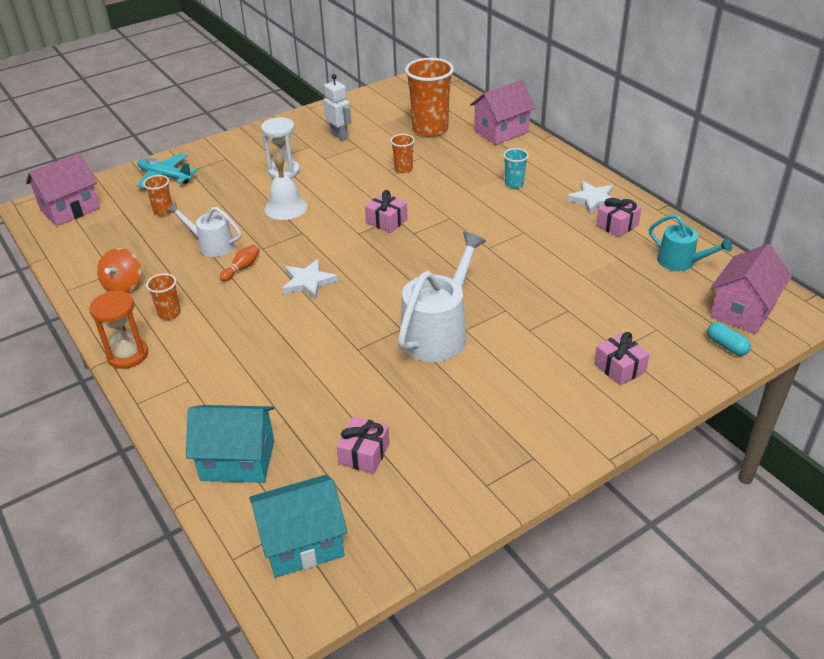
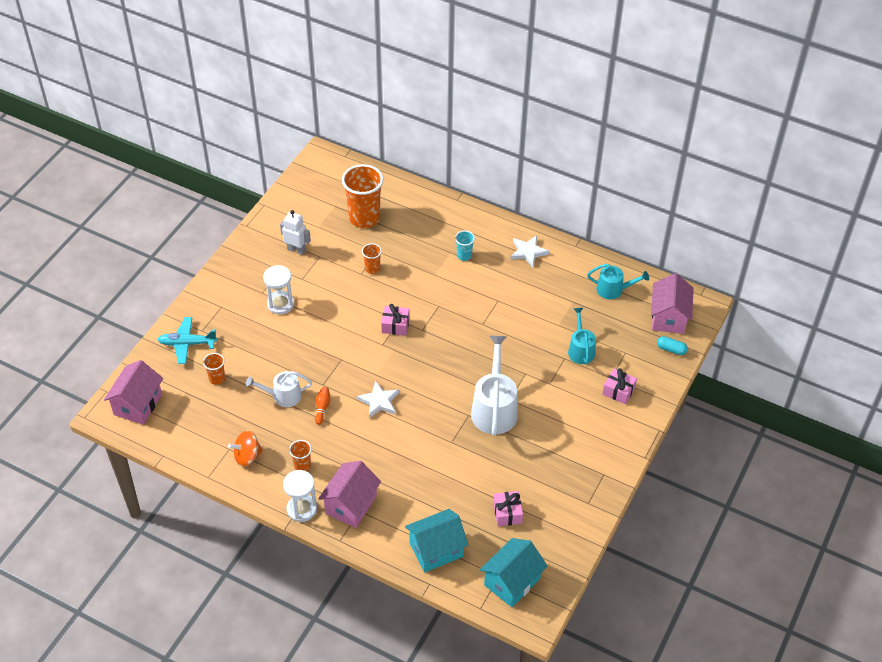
camera: 30 degrees left, 10 degrees up
orange hourglass [89,291,148,369] -> white hourglass [283,470,317,522]
orange spinning top [97,248,141,293] -> orange spinning top turned 90 degrees clockwise [228,430,263,466]
white bell [264,153,308,220] -> none
pink house [470,80,535,145] -> pink house moved to [318,461,381,528]
pink gift [596,196,642,237] -> none
none -> turquoise watering can [568,308,596,364]

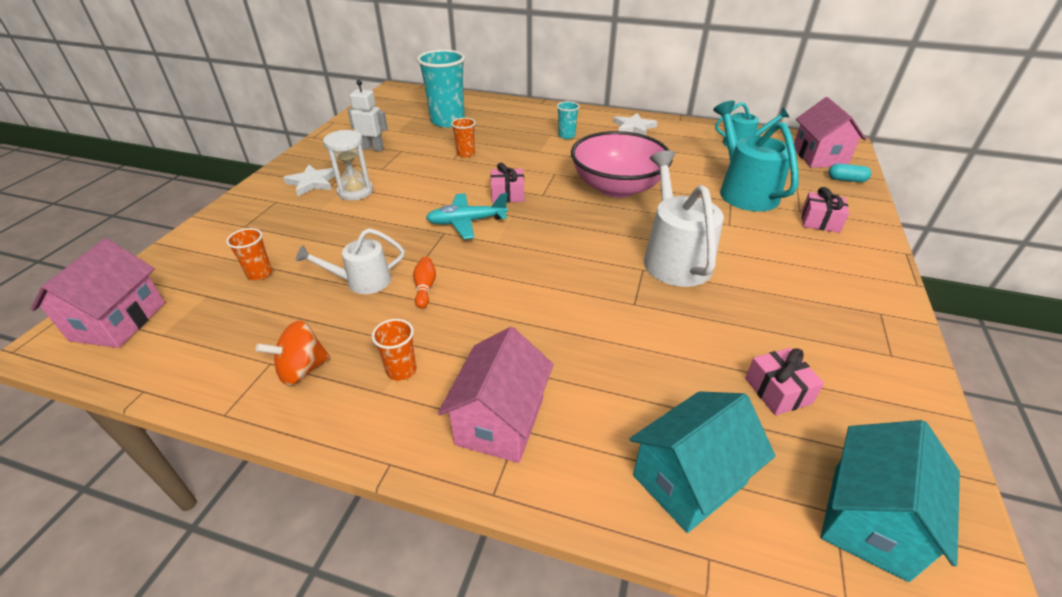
camera: 10 degrees left, 10 degrees down
turquoise plane [157,317,217,364] -> turquoise plane moved to [426,193,508,239]
white hourglass [283,470,317,522] -> none
orange cup [342,164,383,228] -> turquoise cup [417,50,465,128]
white star [357,380,399,418] -> white star moved to [283,164,335,196]
turquoise watering can [568,308,596,364] -> turquoise watering can [713,101,799,212], size x1.67
none -> pink bowl [571,131,673,198]

